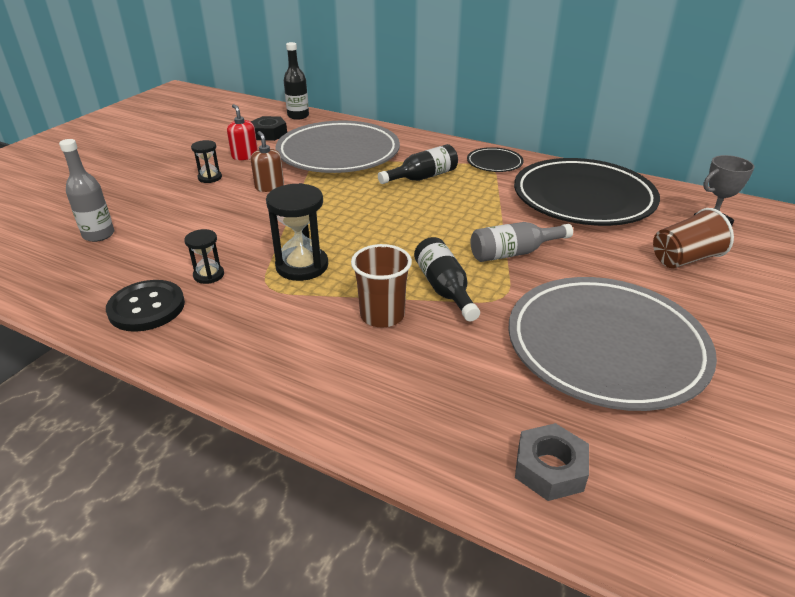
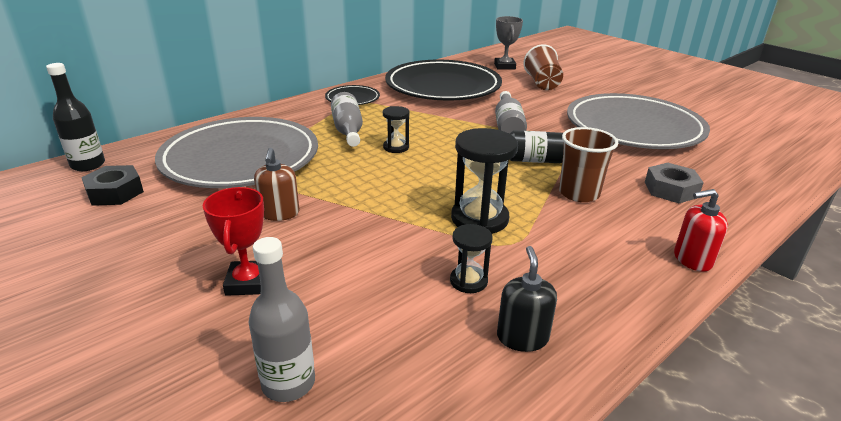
camera: 70 degrees left, 5 degrees down
black button [106,280,185,332] -> black soap dispenser [497,246,557,352]
black hourglass [191,140,222,183] -> black hourglass moved to [383,106,410,153]
red soap dispenser [227,104,258,160] -> red soap dispenser moved to [674,189,728,272]
brown soap dispenser [251,131,284,192] -> brown soap dispenser turned 90 degrees counterclockwise [254,148,299,221]
black bottle [378,144,458,184] -> grey bottle [331,92,363,147]
grey nut [515,423,589,501] -> grey nut moved to [645,163,704,203]
none -> red trophy [203,187,264,296]

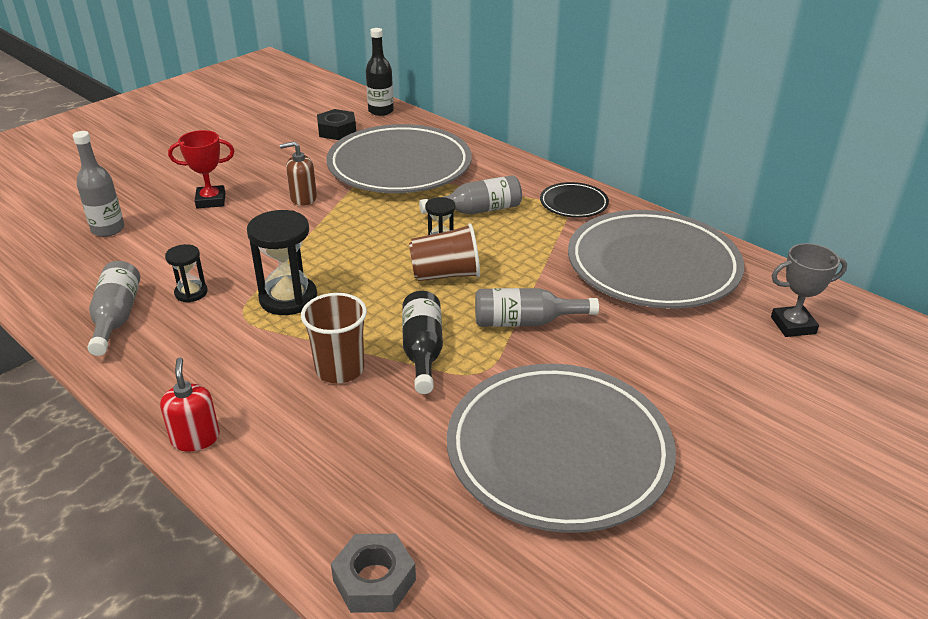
camera: 85 degrees right, 5 degrees up
black plate [385,60,502,101] -> grey plate [568,210,744,309]
black soap dispenser [497,246,557,352] -> grey bottle [88,261,140,356]
brown cup [523,44,563,90] -> brown cup moved to [409,223,480,281]
grey nut [645,163,704,203] -> grey nut moved to [331,534,416,613]

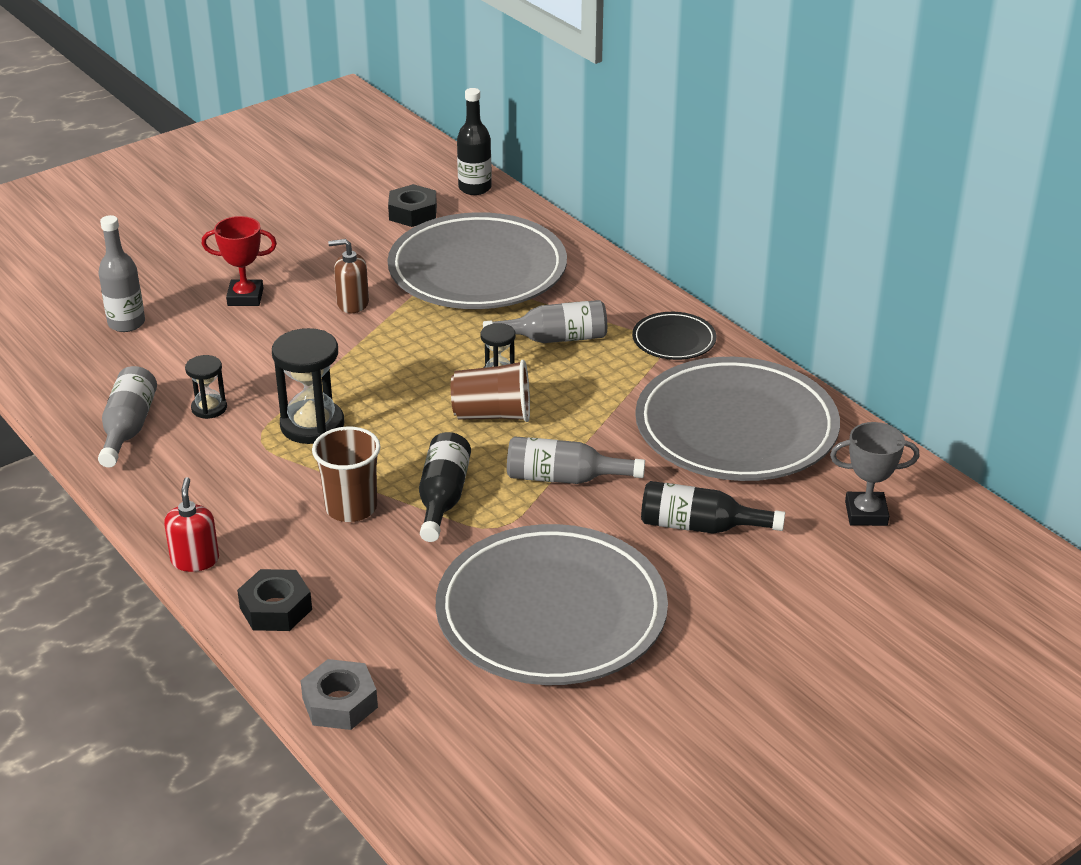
camera: 10 degrees right, 0 degrees up
none -> black nut [237,569,312,631]
none -> black bottle [641,481,785,534]

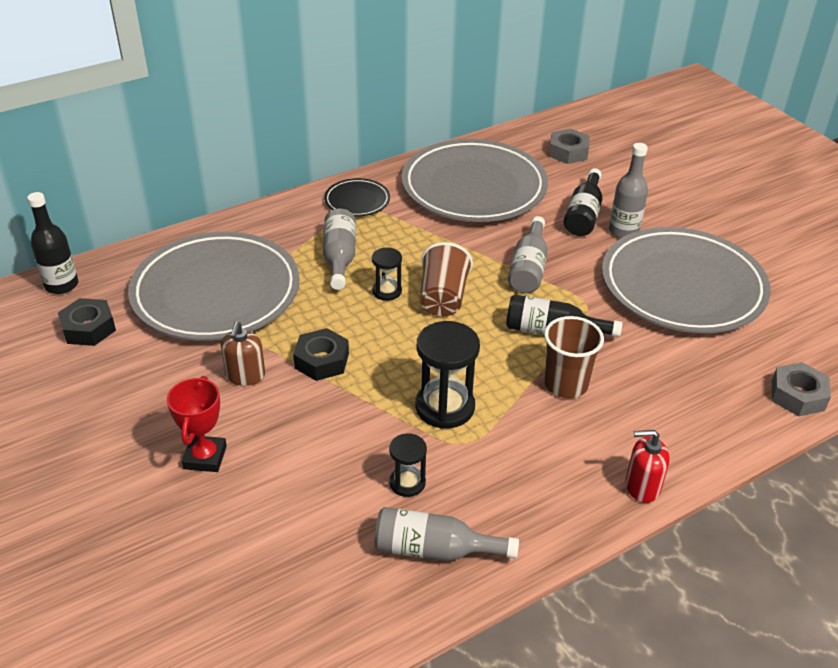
camera: 85 degrees left, 5 degrees up
grey bottle [98,215,145,332] -> grey bottle moved to [609,143,648,239]
black nut [237,569,312,631] -> black nut moved to [293,328,349,381]
grey trophy [830,422,920,526] -> grey nut [549,129,589,164]

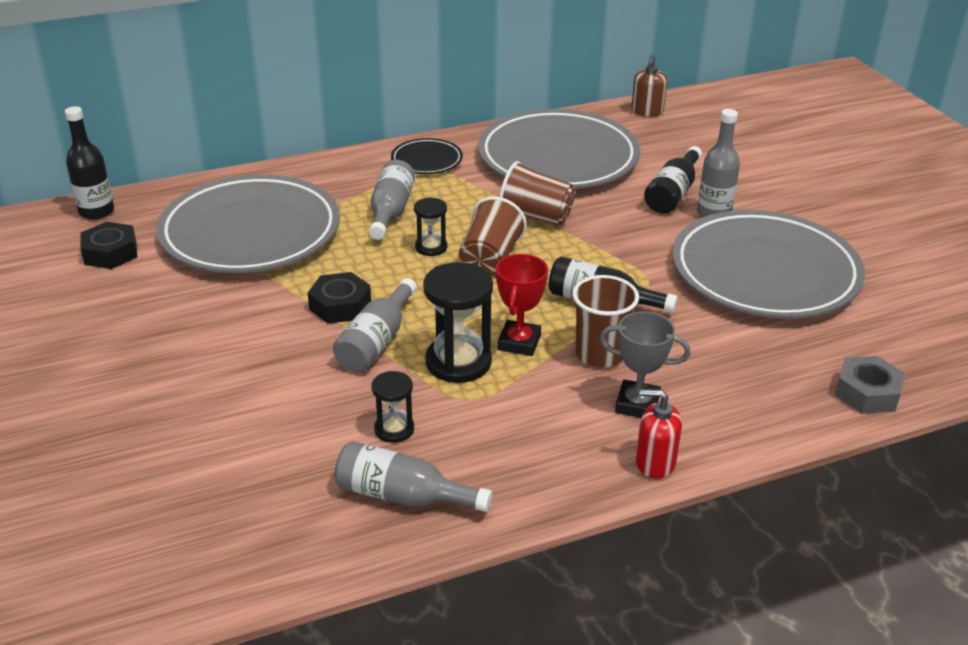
camera: 10 degrees right, 5 degrees down
red trophy [167,376,227,472] -> red trophy moved to [496,254,548,356]
brown soap dispenser [221,321,265,386] -> brown soap dispenser moved to [631,55,667,117]
grey bottle [508,216,548,293] -> grey bottle moved to [333,278,417,372]
grey nut [549,129,589,164] -> none
none -> brown cup [499,161,575,226]
none -> grey trophy [599,312,690,418]

